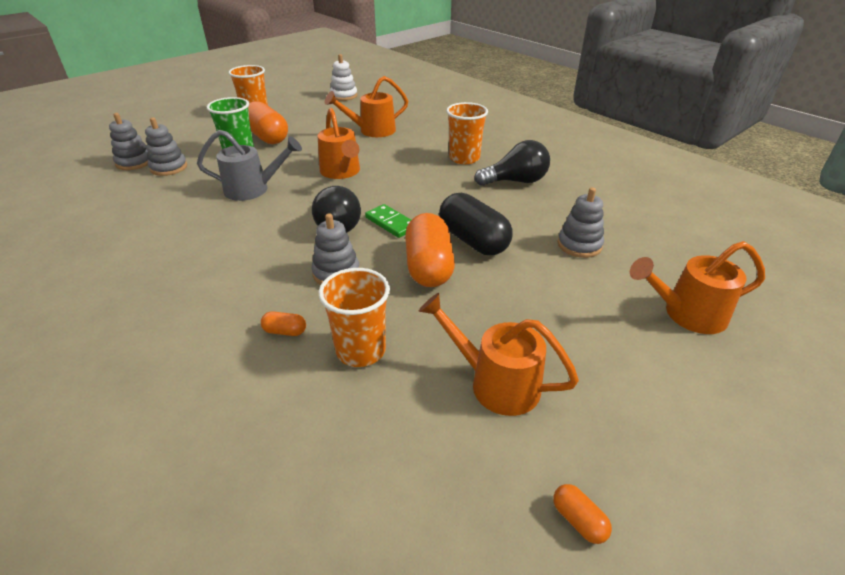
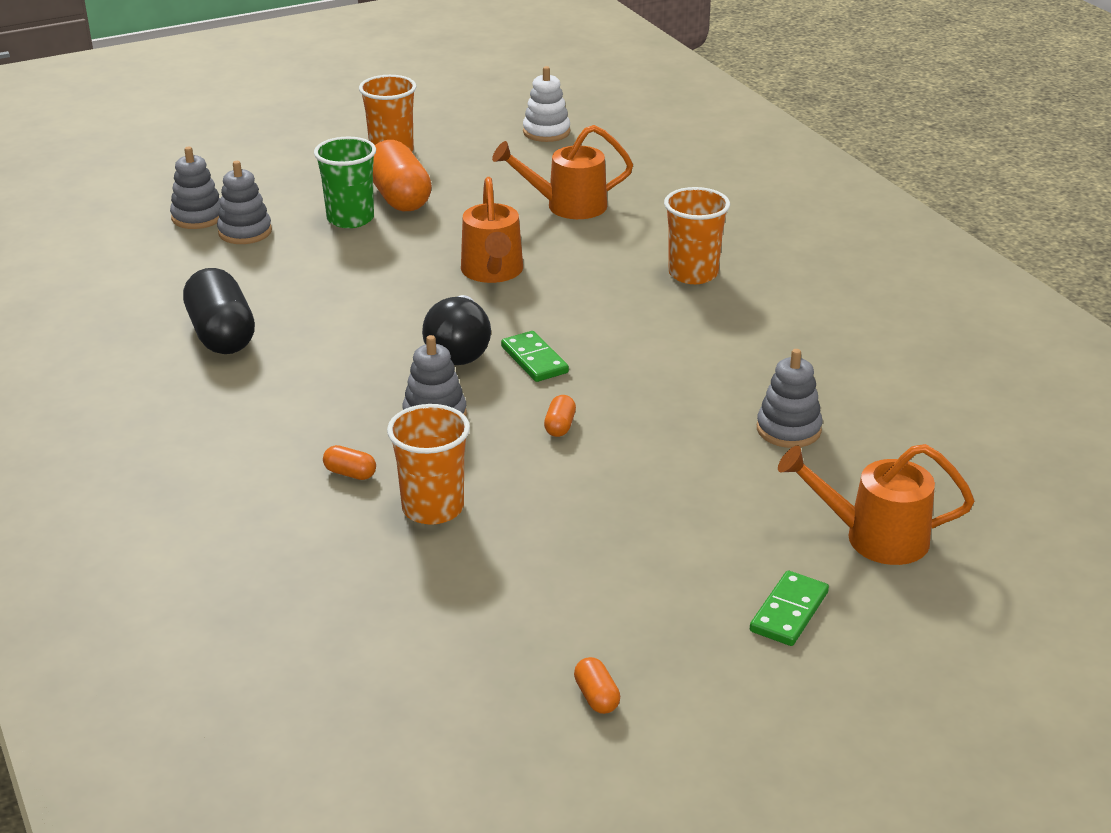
camera: 15 degrees right, 5 degrees down
grey watering can [197,130,302,201] -> none
orange capsule [405,213,455,287] -> orange capsule [544,395,576,437], size x0.43
orange watering can [419,293,579,416] -> none
black capsule [439,193,512,255] -> black capsule moved to [183,268,255,354]
black light bulb [474,140,550,186] -> none
none -> green domino [750,571,829,646]

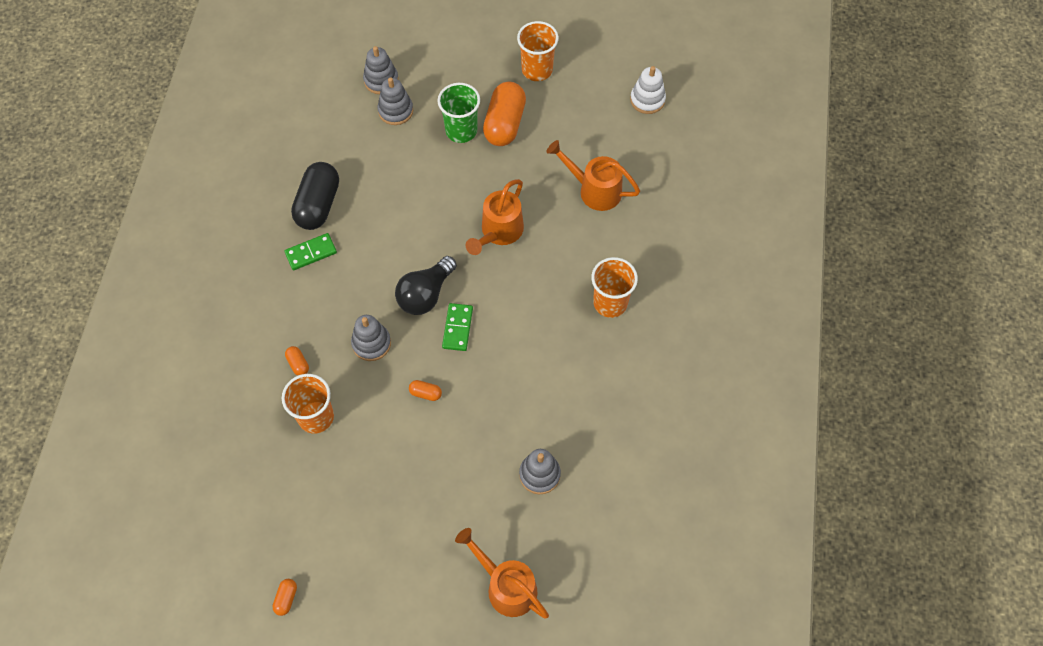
camera: 35 degrees right, 30 degrees up
orange capsule [544,395,576,437] -> orange capsule turned 60 degrees clockwise [409,380,442,401]
green domino [750,571,829,646] -> green domino moved to [284,233,337,270]

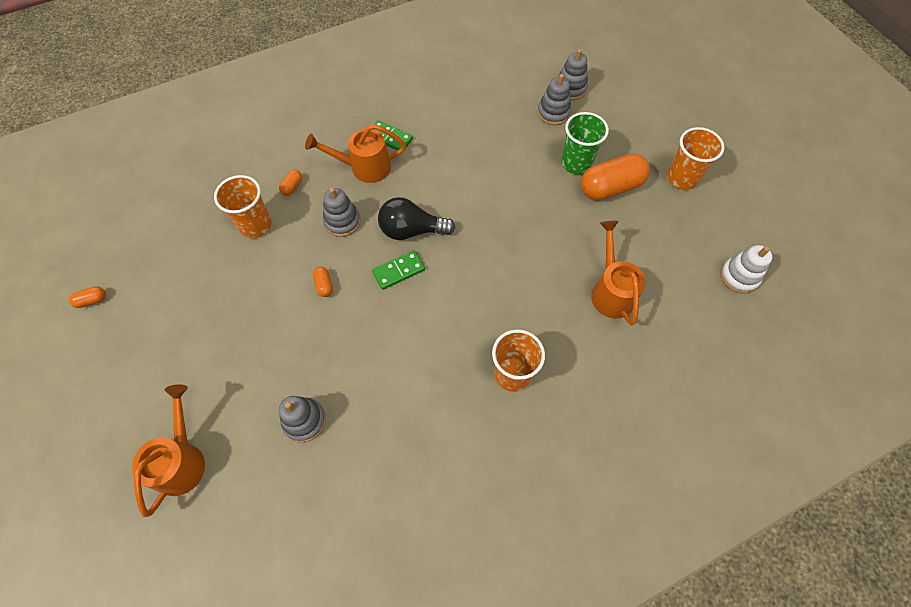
camera: 55 degrees right, 0 degrees up
black capsule [291,162,339,230] -> none
orange watering can [466,179,524,255] -> orange watering can moved to [305,124,406,183]

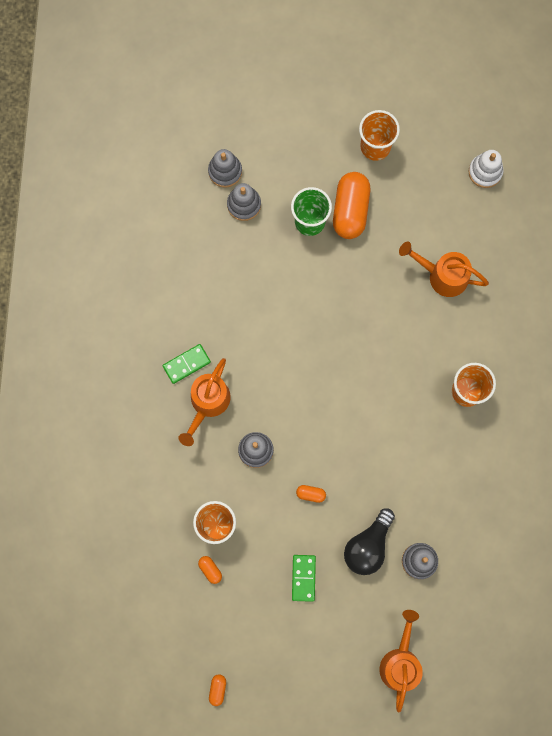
camera: 60 degrees left, 15 degrees up
orange watering can [132,384,205,517] -> orange watering can turned 60 degrees clockwise [380,610,423,713]
orange capsule [279,170,302,196] -> orange capsule moved to [198,556,222,584]
green domino [372,250,425,290] -> green domino moved to [292,555,316,602]
black light bulb [378,197,455,240] -> black light bulb moved to [344,508,395,575]

